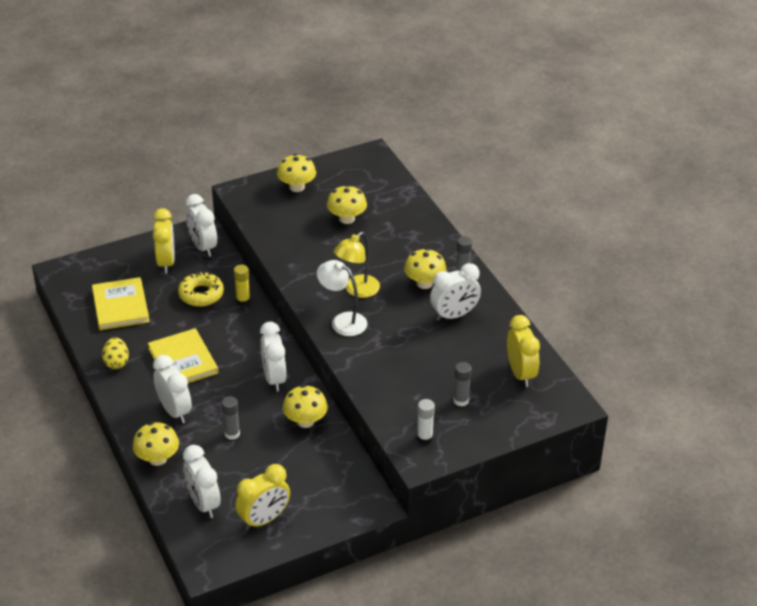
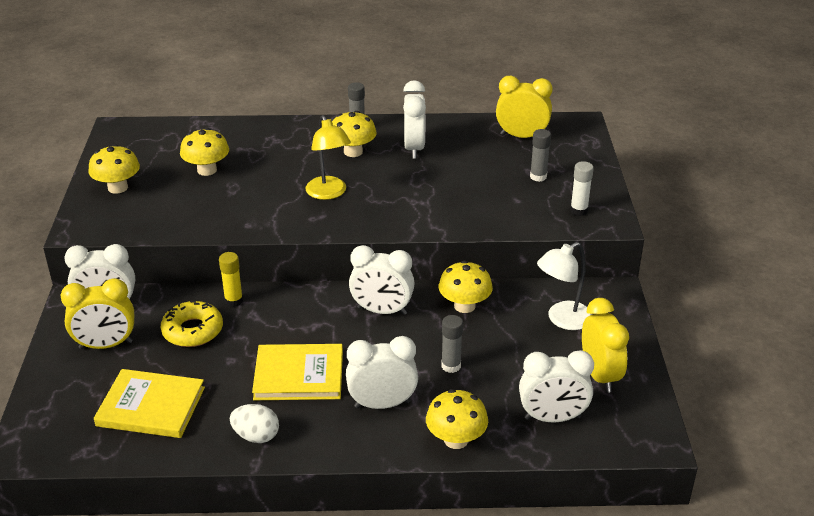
camera: 65 degrees left, 5 degrees down
yellow egg [102,337,129,369] -> white egg [230,404,279,443]
yellow clock [153,208,175,274] -> yellow clock turned 150 degrees clockwise [60,278,134,349]
white lamp [317,260,367,336] -> white lamp moved to [537,242,593,330]

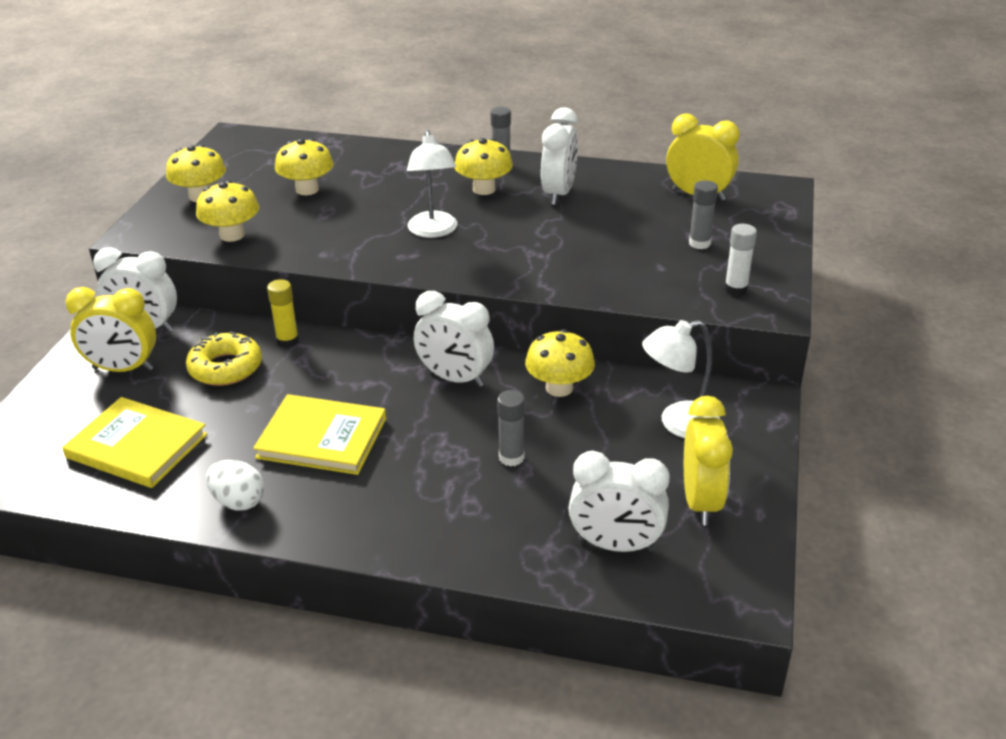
camera: 15 degrees right, 0 degrees up
yellow lamp [306,115,351,200] -> white lamp [407,130,457,238]
white clock [346,336,418,409] -> none
yellow mushroom [426,389,488,449] -> yellow mushroom moved to [196,180,259,242]

